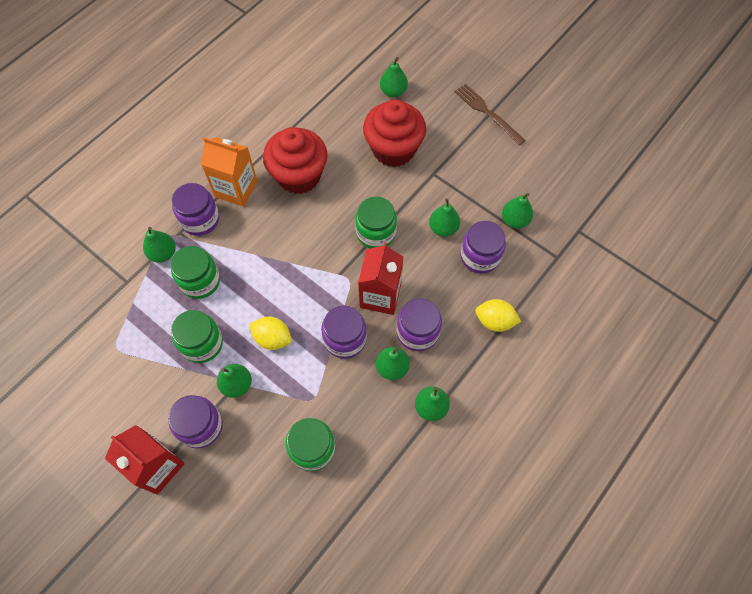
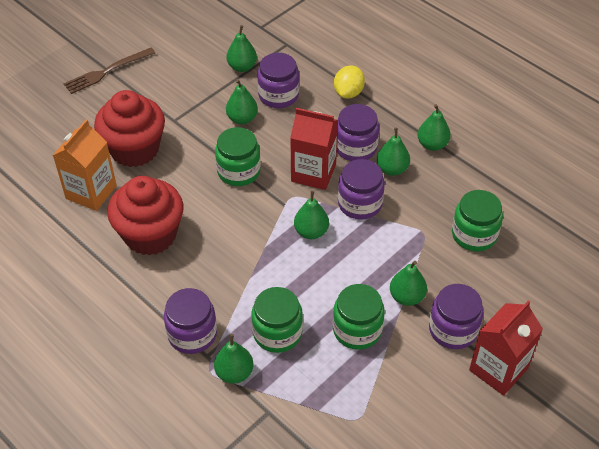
camera: 85 degrees left, 15 degrees down
orange carton [201,137,257,207] -> orange carton moved to [52,119,117,211]
yellow lemon [249,317,292,350] -> none
green pear [380,57,408,97] -> green pear moved to [294,191,329,239]

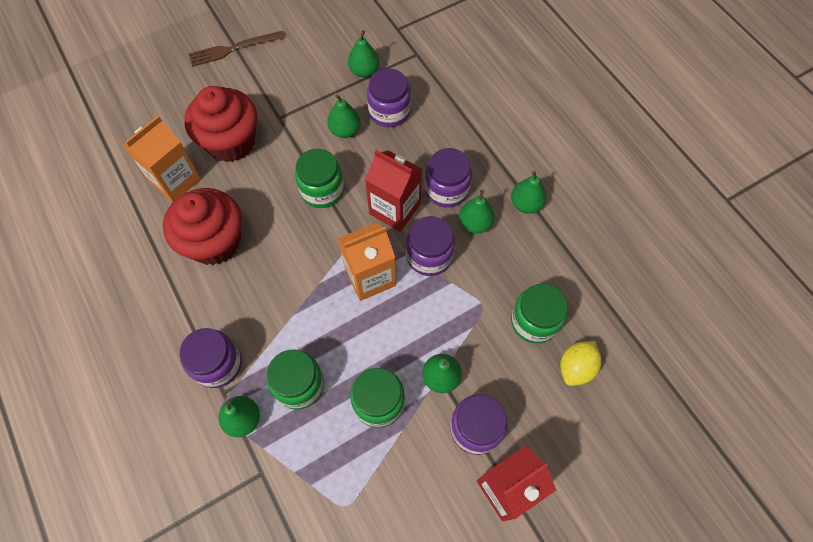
camera: 15 degrees right, 15 degrees up
green pear [294,191,329,239] -> orange carton [338,222,396,301]
yellow lemon [334,65,365,99] -> yellow lemon moved to [560,341,601,386]

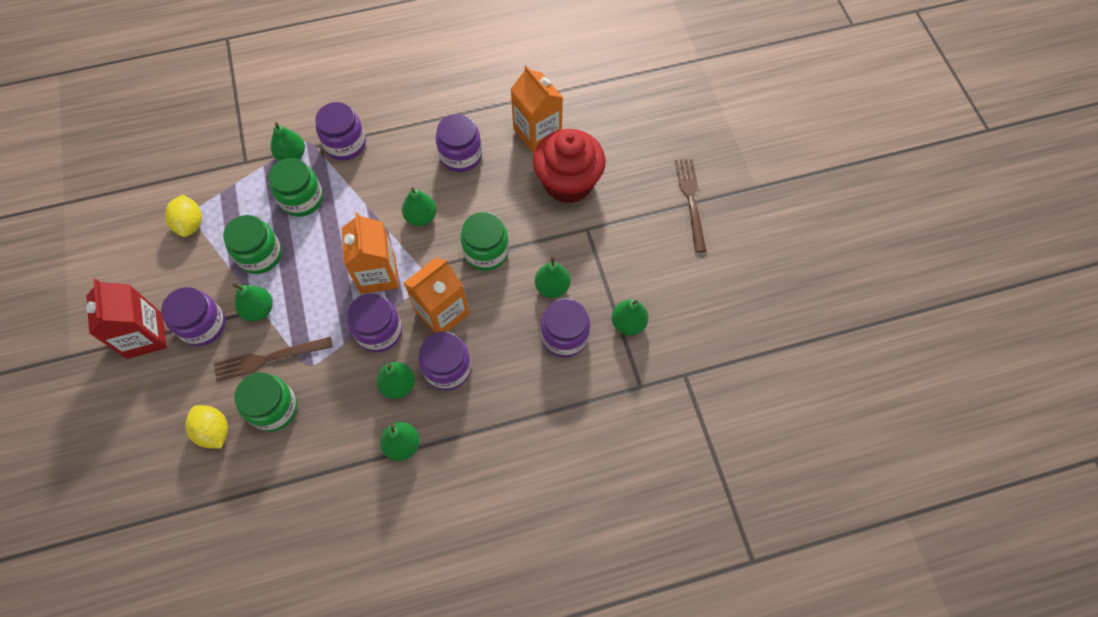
camera: 105 degrees right, 0 degrees up
red cupcake [163,188,242,265] -> purple jar [436,114,482,172]
red carton [365,150,422,232] -> orange carton [404,257,470,333]
none -> yellow lemon [165,195,202,237]
none -> brown fork [214,337,333,382]
none -> green pear [402,187,437,226]

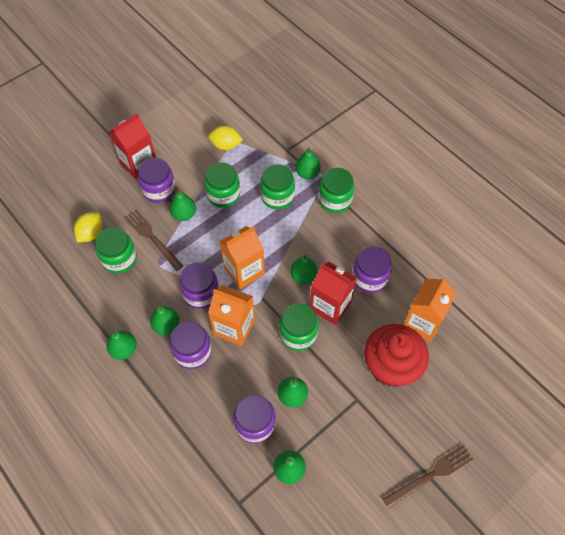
camera: 65 degrees right, 5 degrees down
yellow lemon [165,195,202,237] -> yellow lemon turned 45 degrees clockwise [208,126,243,150]
purple jar [315,102,366,160] -> green jar [319,168,355,213]
none -> red carton [310,262,357,325]

